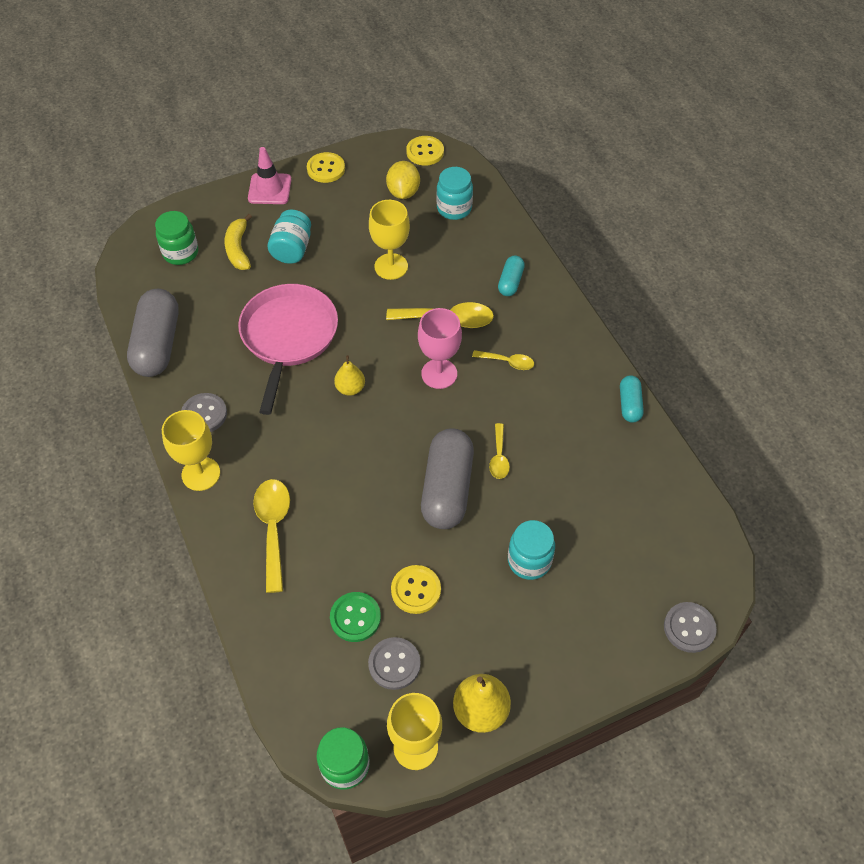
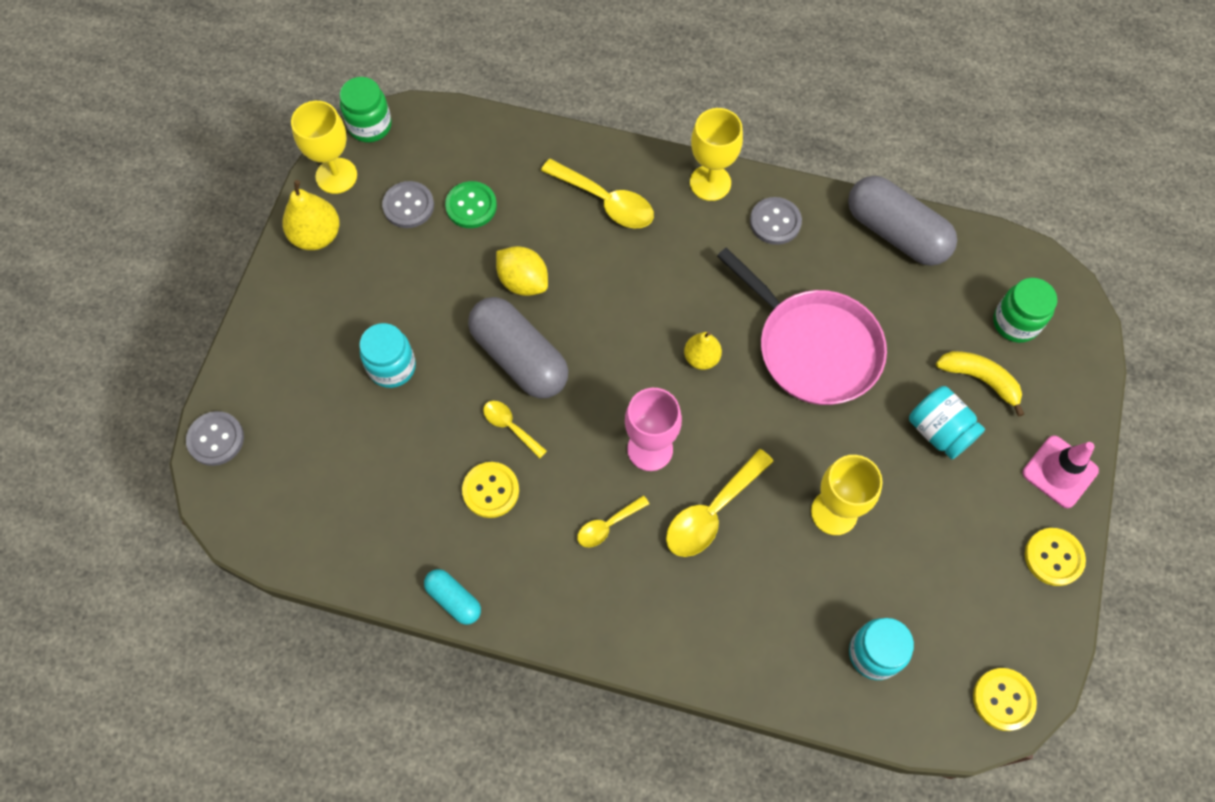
camera: 130 degrees right, 10 degrees up
yellow lemon [386,161,420,199] -> yellow lemon moved to [496,246,548,296]
yellow button [391,565,441,614] -> yellow button moved to [462,462,519,518]
turquoise capsule [498,256,525,296] -> none

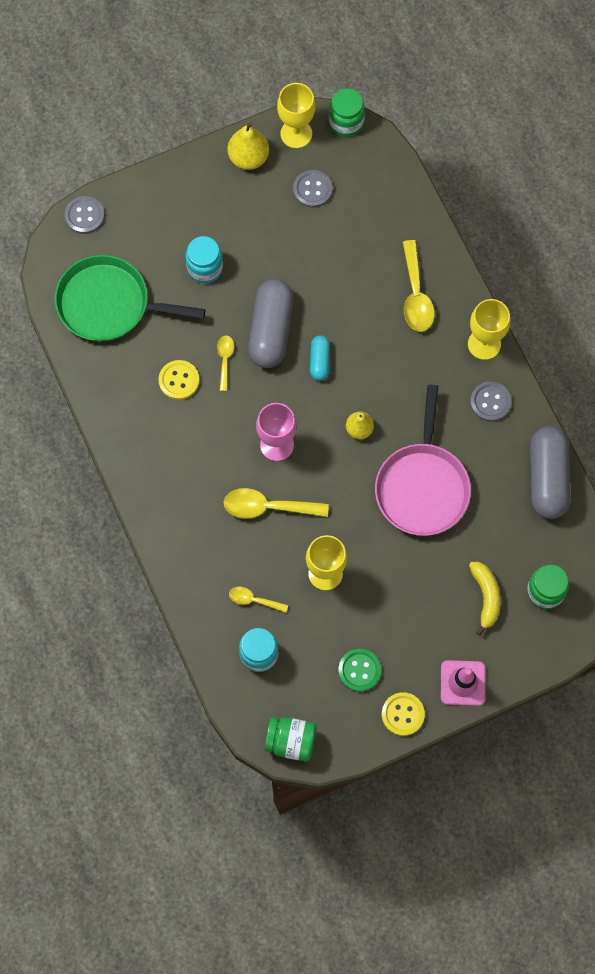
camera: 50 degrees right, 5 degrees up
turquoise capsule [424,569,481,625] -> turquoise capsule moved to [310,335,330,381]
green button [445,181,497,228] -> green button moved to [338,649,381,692]
yellow lemon [496,246,548,296] -> none
yellow spoon [577,495,649,547] -> yellow spoon moved to [229,586,288,613]
turquoise jar [909,386,985,459] -> none
yellow button [973,668,1037,731] -> green jar [265,717,316,761]
none -> green pan [55,255,205,342]

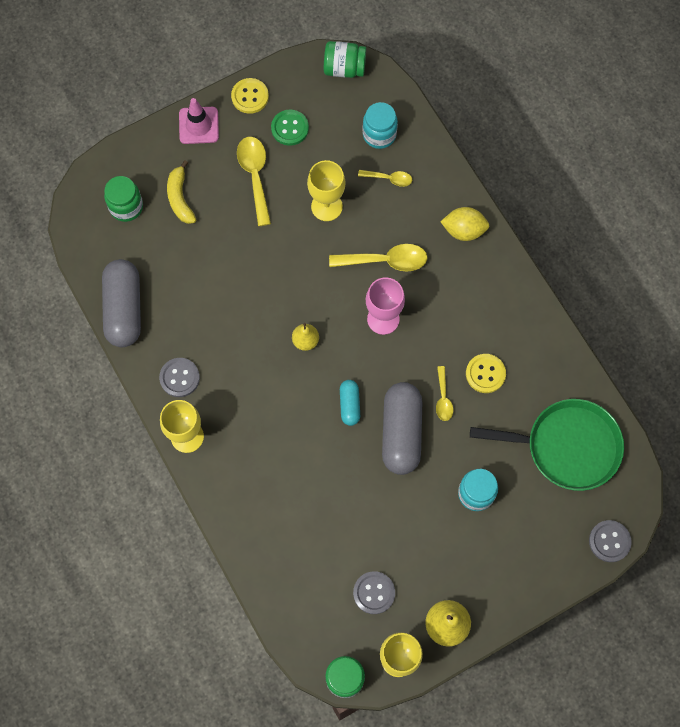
camera: 175 degrees right, 0 degrees up
pink pan [375,385,471,536] -> none
yellow spoon [402,240,435,332] -> yellow spoon moved to [237,137,271,226]
none -> yellow lemon [441,207,489,241]

